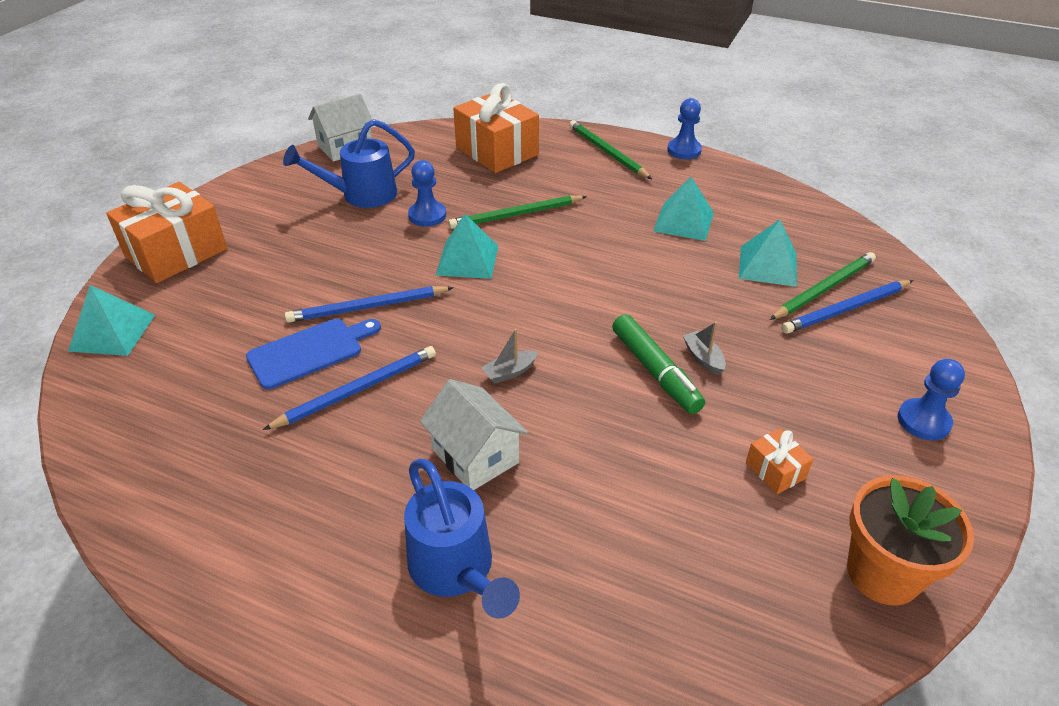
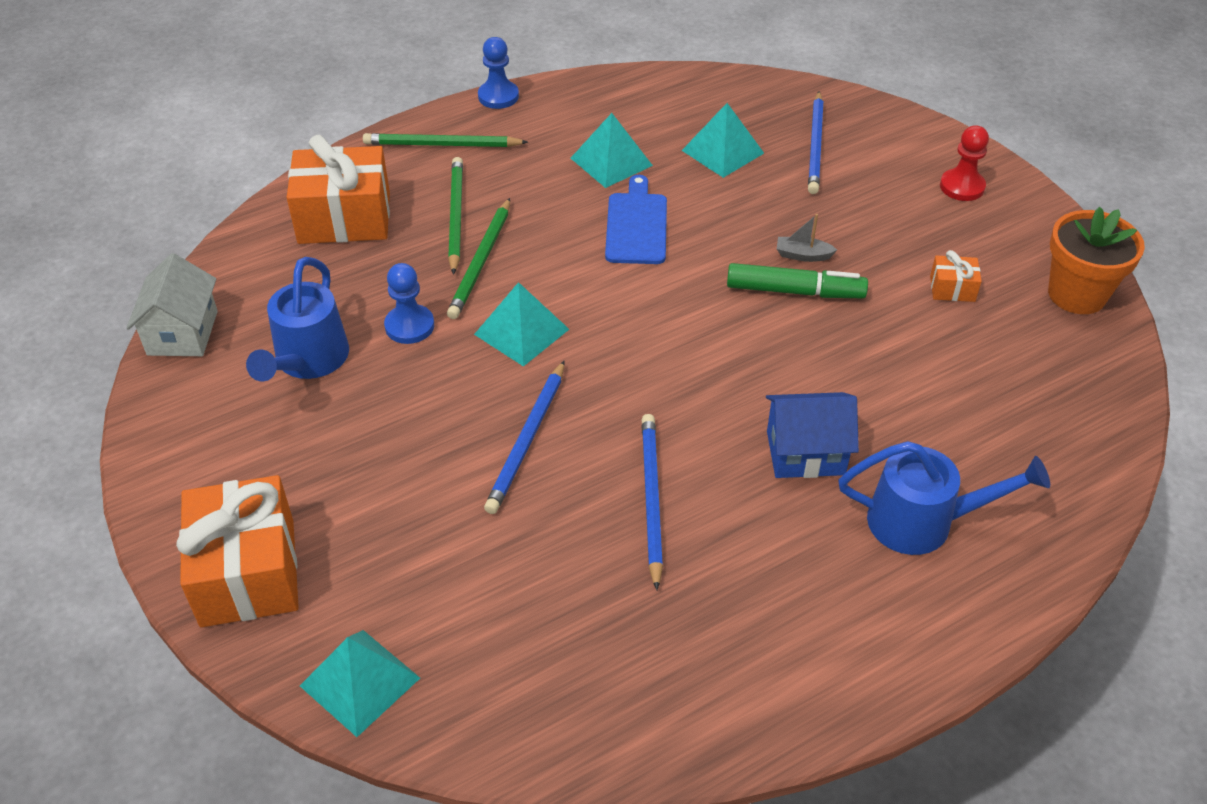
camera: 55 degrees left, 5 degrees up
blue cutting board [246,319,381,390] -> blue cutting board moved to [605,175,667,264]
white house [420,379,528,490] -> blue house [766,392,859,478]
grey boat [481,329,538,384] -> none
green pencil [770,252,876,320] -> green pencil moved to [448,157,463,275]
blue pawn [898,359,965,440] -> red pawn [940,125,989,201]

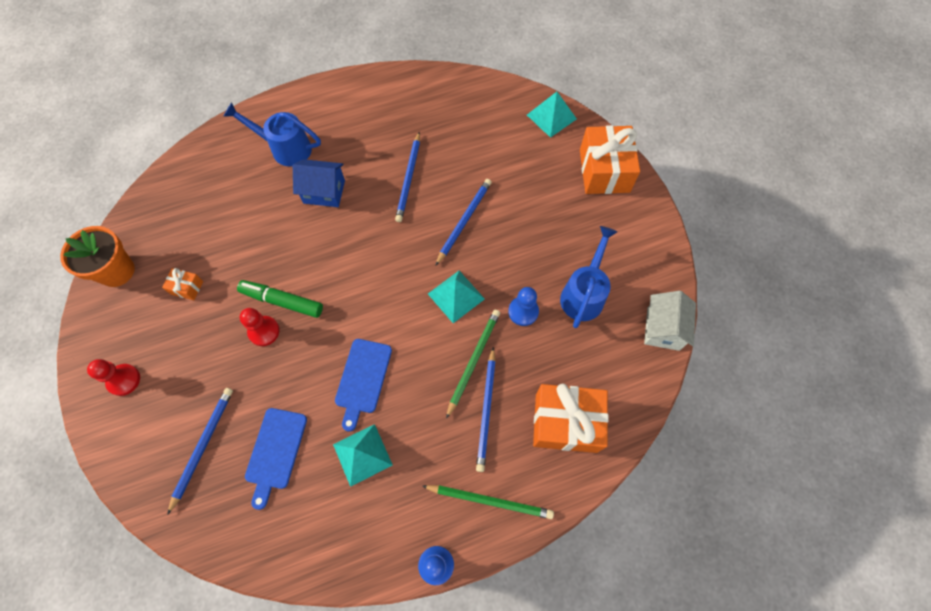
camera: 170 degrees left, 20 degrees up
green pencil [448,157,463,275] -> blue pencil [476,347,496,472]
turquoise pyramid [681,103,764,178] -> blue cutting board [245,408,307,510]
grey boat [777,214,837,262] -> red pawn [240,308,280,346]

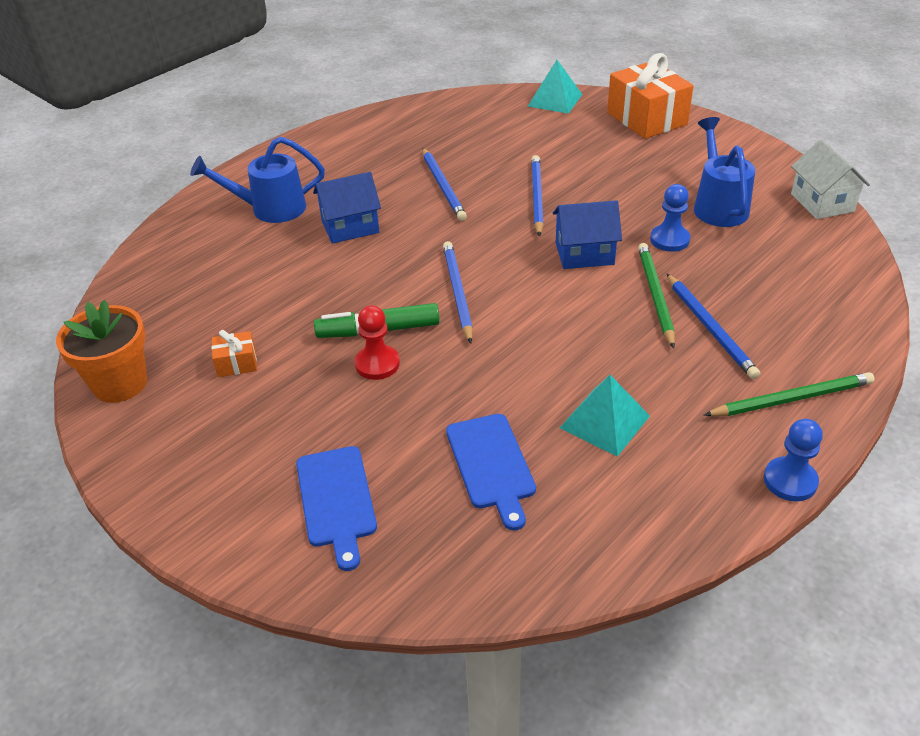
camera: 25 degrees left, 25 degrees down
red pawn [87,359,140,396] -> none
blue pencil [167,388,233,515] -> blue pencil moved to [443,241,473,343]
blue cutting board [335,339,392,431] -> blue cutting board moved to [296,446,377,571]
turquoise pyramid [428,271,485,323] -> blue house [553,200,622,269]
orange gift [533,383,609,453] -> none

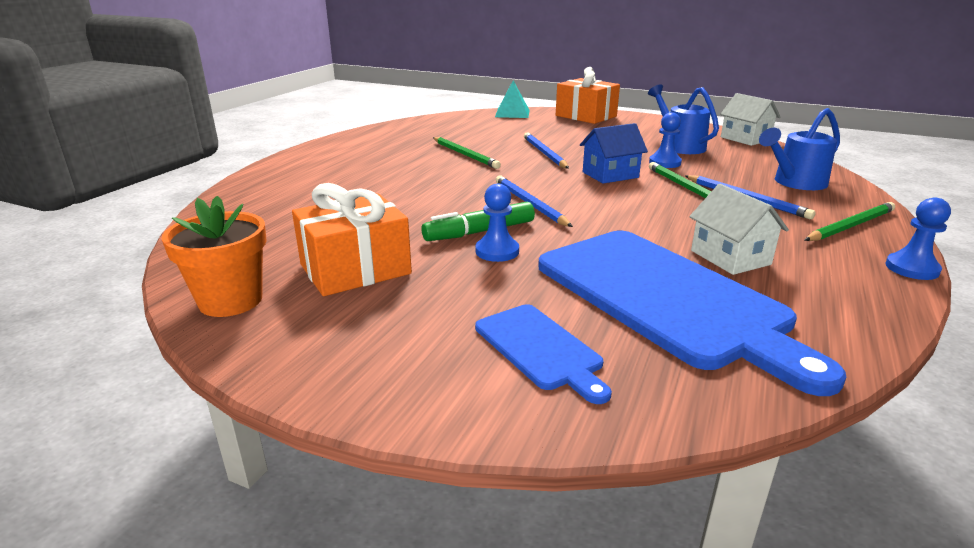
camera: 20 degrees left, 15 degrees down
blue watering can [190,137,325,223] -> blue watering can moved to [759,108,840,190]
orange gift [211,330,257,377] -> orange gift [292,183,412,296], size x2.23
blue house [313,172,381,244] -> none
red pawn [355,305,400,380] -> blue pawn [475,184,519,262]
blue pencil [423,148,467,221] -> green pencil [433,137,501,169]
blue cutting board [446,414,536,531] -> blue cutting board [538,231,847,396], size x2.10
turquoise pyramid [560,375,650,457] -> white house [689,184,789,275]

